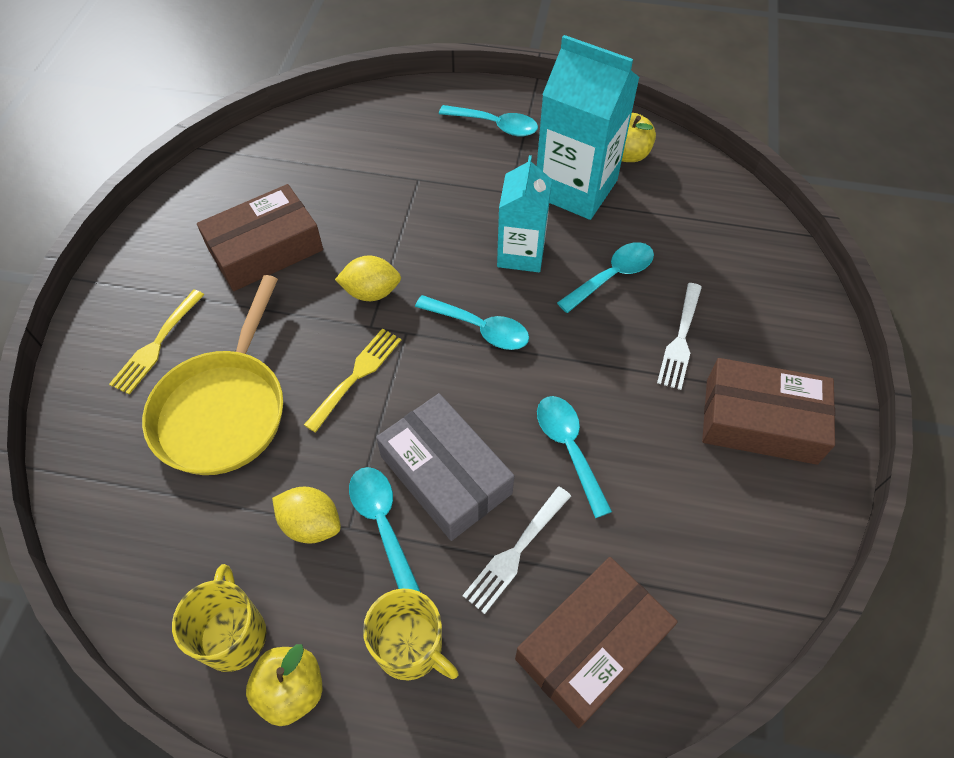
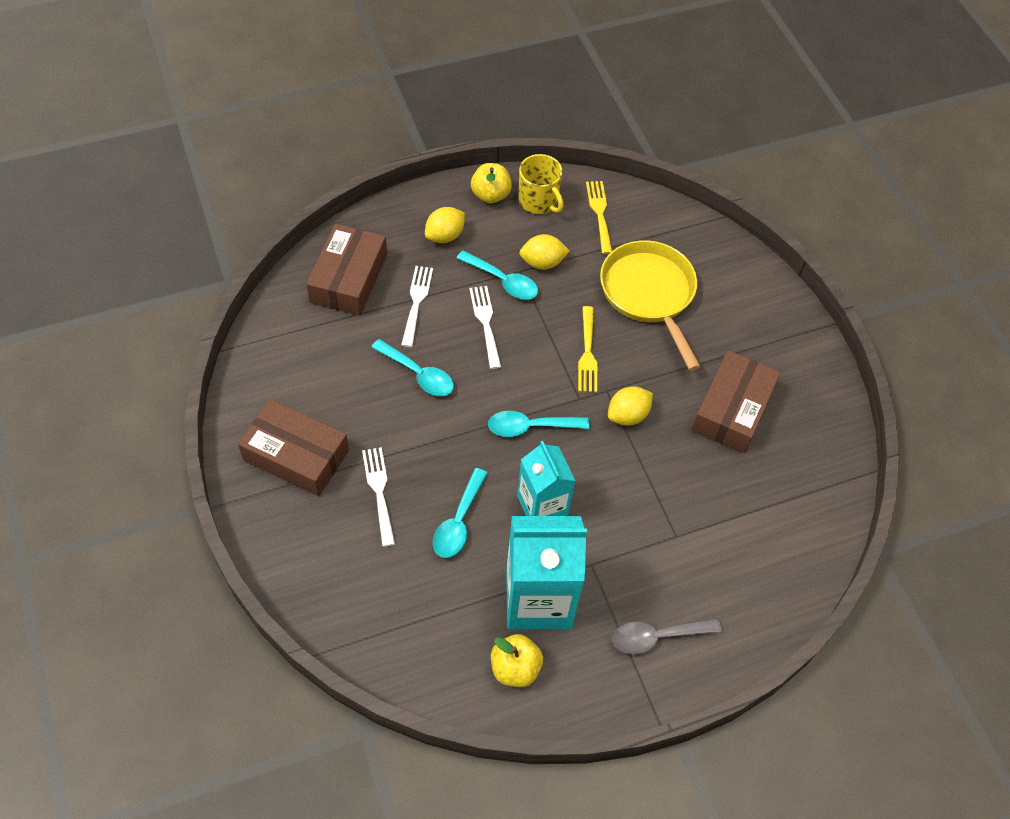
camera: 145 degrees right, 0 degrees up
yellow fork [109,290,204,395] -> yellow fork moved to [586,181,612,254]
yellow mug [363,588,459,681] -> yellow lemon [425,207,465,243]
grey box [376,393,514,541] -> white fork [469,286,501,369]
turquoise spoon [439,105,538,136] -> grey spoon [613,618,722,654]
brown box [702,358,835,465] -> brown box turned 45 degrees clockwise [238,399,349,496]

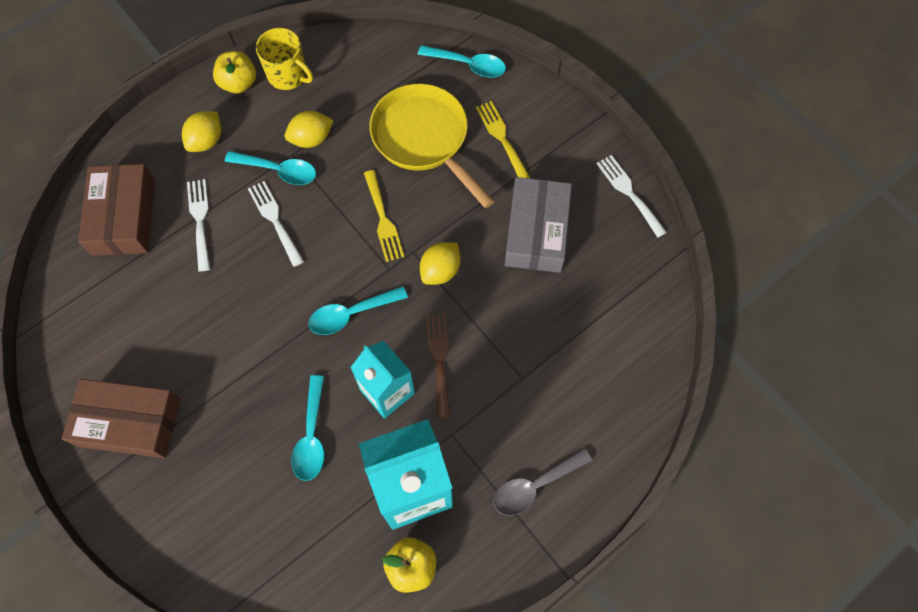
camera: 15 degrees left, 10 degrees up
white fork [362,447,395,547] -> white fork moved to [596,155,667,238]
turquoise spoon [371,339,454,396] -> turquoise spoon moved to [418,45,506,78]
yellow fork [586,181,612,254] -> yellow fork moved to [476,101,531,179]
brown box [692,350,781,453] -> grey box [505,177,572,273]
none -> brown fork [426,314,450,419]

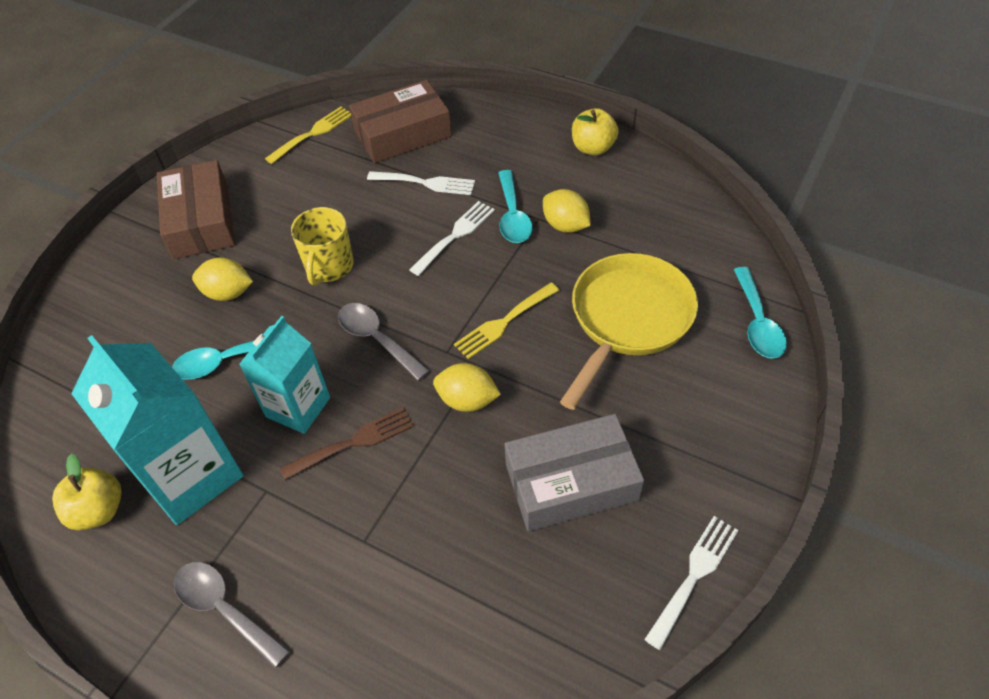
camera: 70 degrees right, 15 degrees down
yellow lemon [182,111,221,152] -> yellow lemon moved to [192,257,253,301]
white fork [187,179,210,271] -> white fork turned 45 degrees clockwise [367,171,475,195]
yellow mug [256,28,313,90] -> yellow mug moved to [291,207,354,285]
turquoise spoon [308,286,408,335] -> grey spoon [338,303,430,381]
yellow fork [476,101,531,179] -> yellow fork moved to [265,107,351,164]

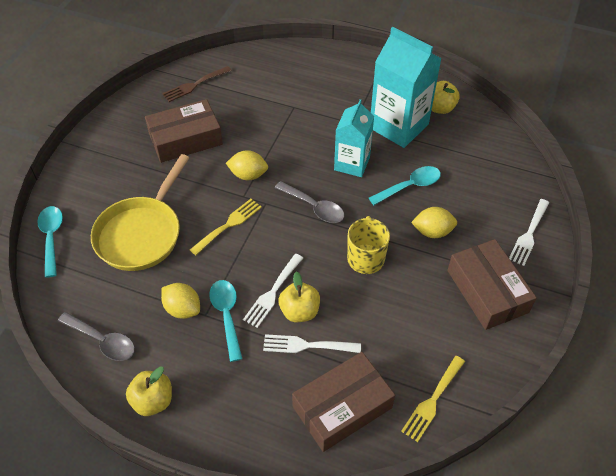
camera: 170 degrees right, 0 degrees up
grey spoon [174,562,290,668] -> grey spoon moved to [58,312,135,361]
brown fork [280,407,414,480] -> brown fork moved to [162,66,232,102]
grey box [505,414,644,531] -> brown box [145,99,223,163]
white fork [644,516,739,650] -> white fork moved to [509,199,549,266]
none -> yellow apple [279,271,320,322]

